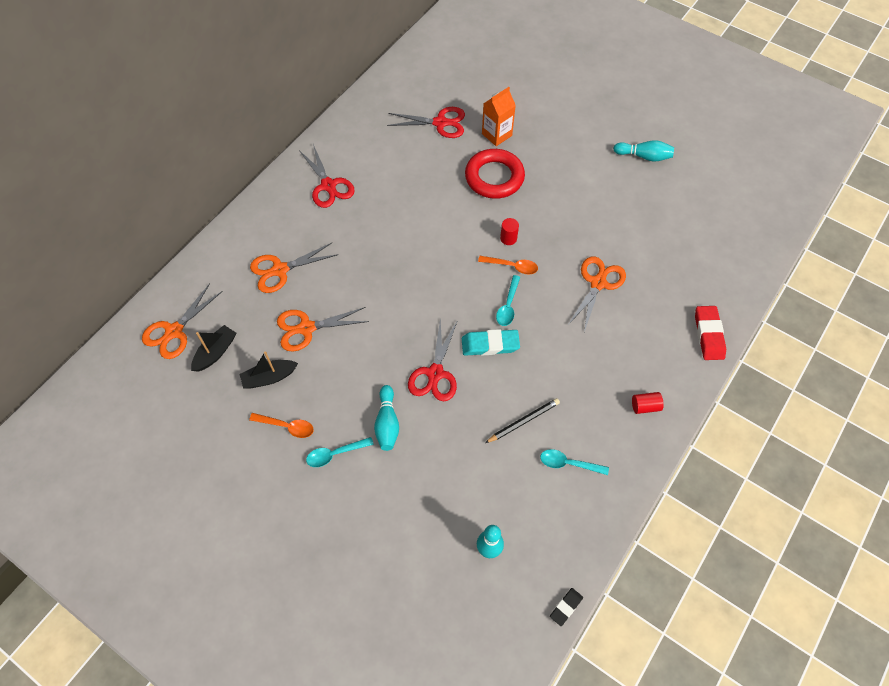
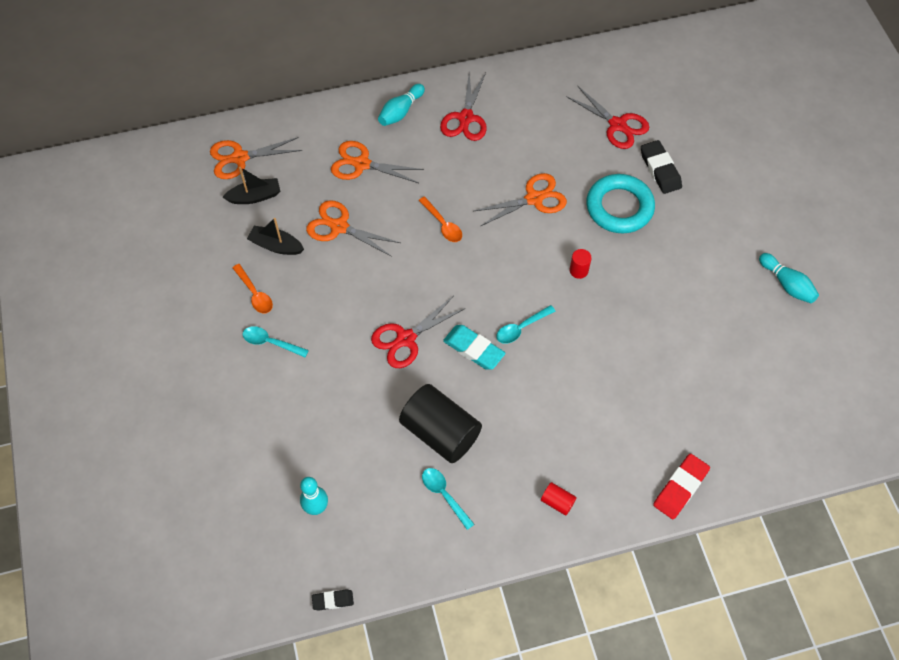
camera: 40 degrees right, 0 degrees up
turquoise bowling pin [374,385,399,451] -> turquoise bowling pin moved to [378,84,425,126]
red ring [465,149,525,199] -> turquoise ring [586,174,655,233]
orange spoon [478,256,538,274] -> orange spoon moved to [418,196,462,242]
orange carton [482,87,516,146] -> black eraser [641,140,682,194]
black pencil [485,398,560,443] -> black cylinder [399,384,482,463]
orange scissors [568,256,626,332] -> orange scissors moved to [474,173,567,226]

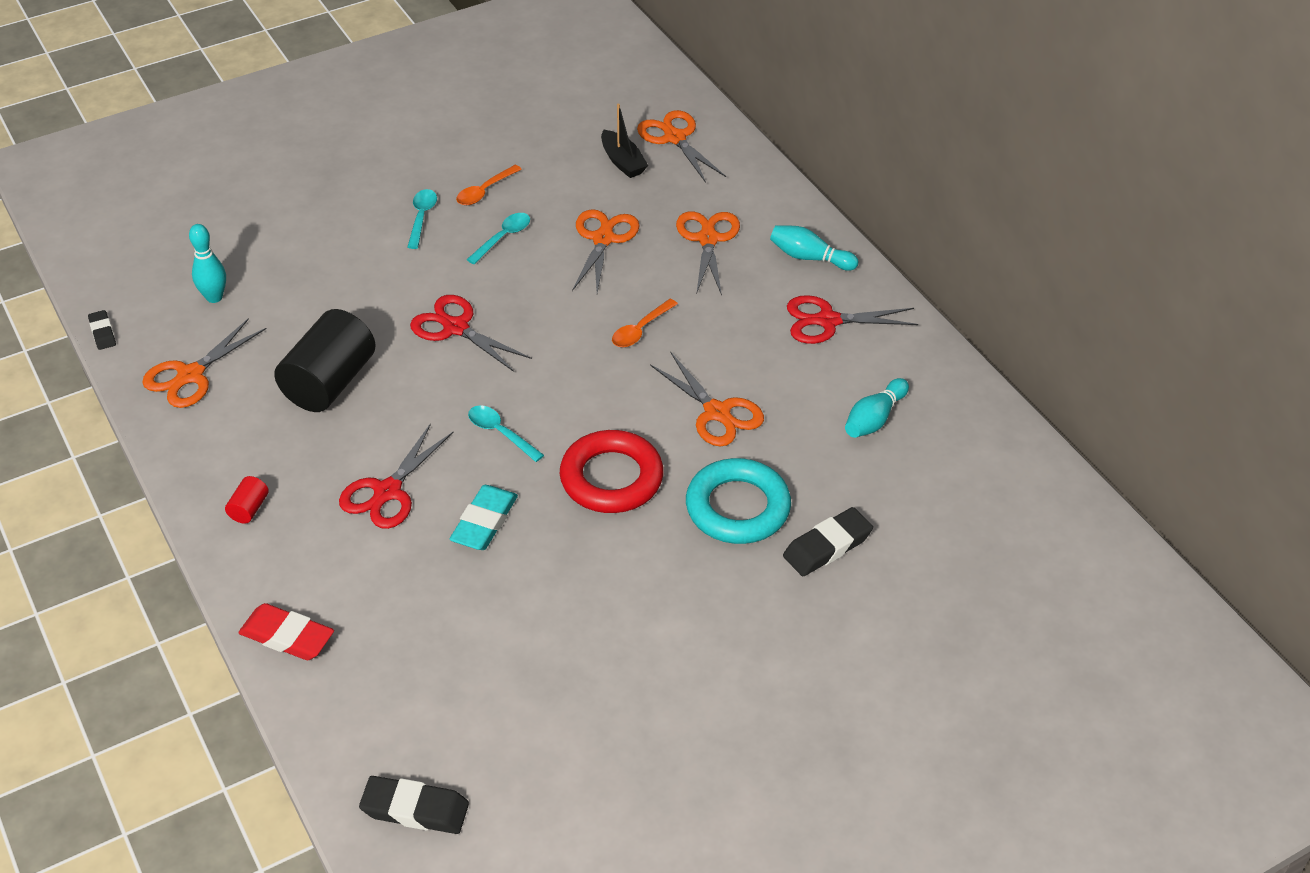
camera: 75 degrees right, 15 degrees down
black boat [247,218,304,255] -> none
turquoise spoon [422,468,475,530] -> turquoise spoon moved to [466,213,530,264]
turquoise eraser [443,325,505,370] -> turquoise eraser moved to [450,485,518,550]
red scissors [566,86,649,149] -> red scissors moved to [339,423,453,529]
red cylinder [570,249,592,279] -> red ring [560,430,664,513]
turquoise bowling pin [759,253,819,303] -> turquoise bowling pin moved to [845,378,909,438]
none -> orange scissors [142,318,266,408]
none -> black eraser [359,776,469,834]

